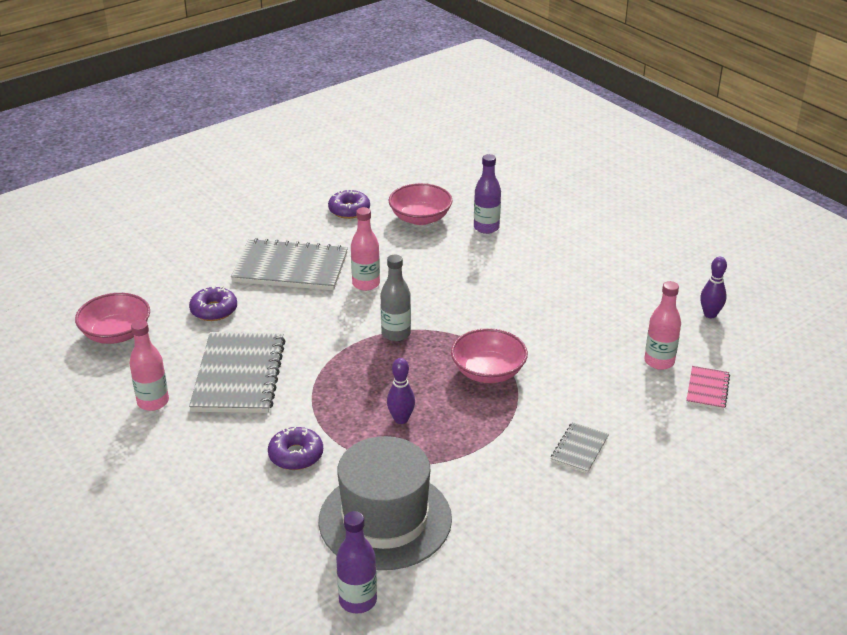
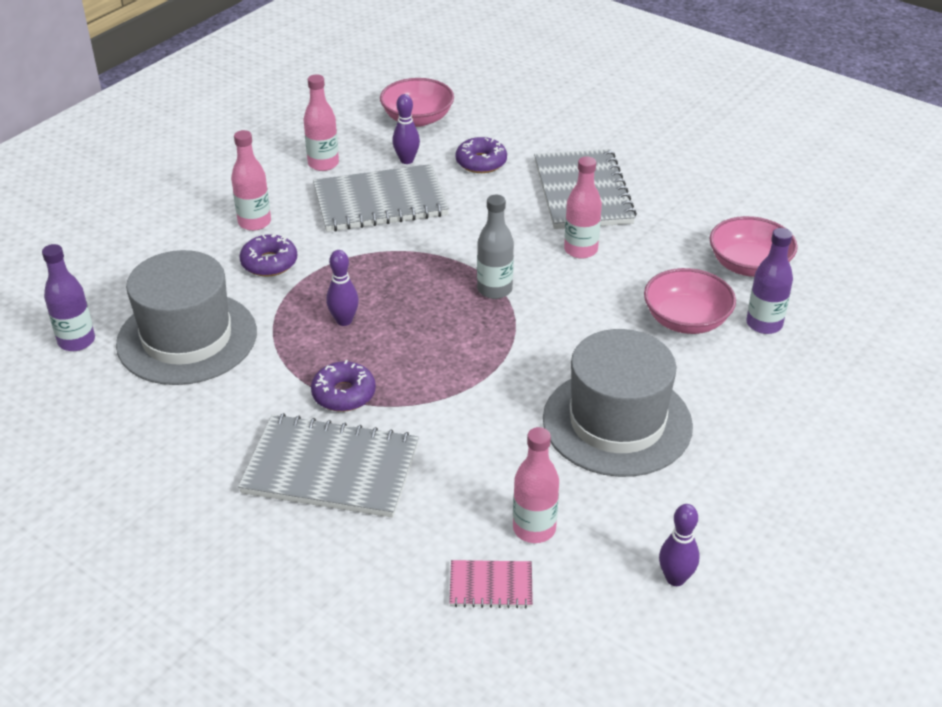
camera: 75 degrees right, 5 degrees up
purple donut [328,190,370,219] -> purple donut moved to [311,360,376,412]
pink bowl [451,328,528,383] -> pink bowl moved to [644,268,736,334]
grey notebook [551,422,609,473] -> grey notebook [238,413,419,518], size x2.10
none -> pink bottle [231,130,271,231]
none -> purple bowling pin [392,94,420,164]
none -> grey hat [543,329,693,477]

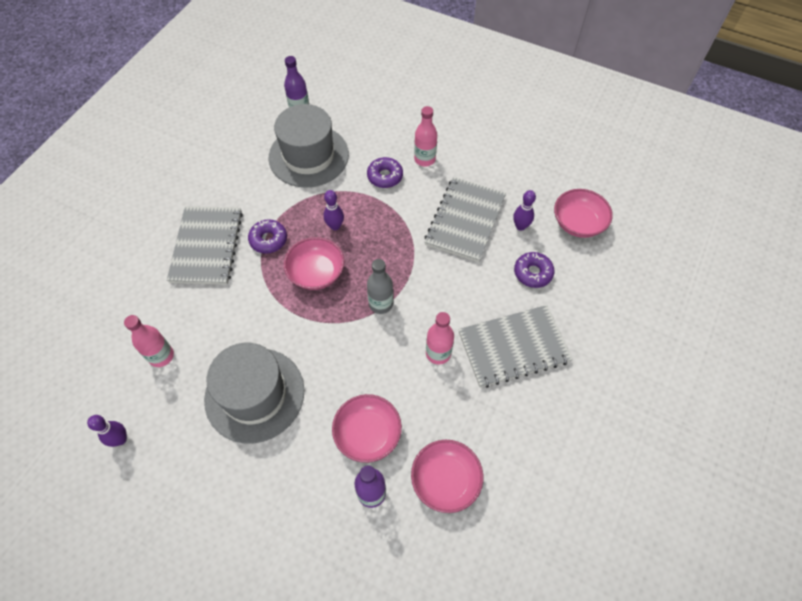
camera: 80 degrees right, 20 degrees up
pink bottle [303,74,339,171] -> none
grey notebook [313,164,449,232] -> grey notebook turned 45 degrees clockwise [424,177,506,262]
pink notebook [449,560,533,608] -> none
none -> pink bowl [284,237,344,290]

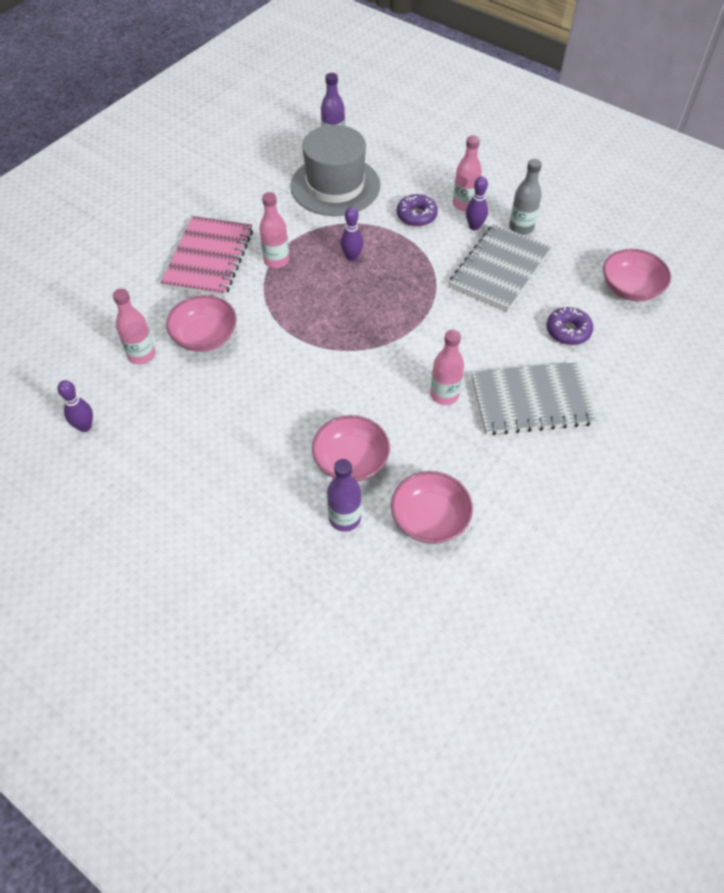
camera: 10 degrees right, 5 degrees down
grey notebook [167,206,243,285] -> pink notebook [161,216,253,297]
grey hat [204,343,304,443] -> none
purple donut [248,219,287,254] -> pink bottle [259,192,289,268]
pink bowl [284,237,344,290] -> pink bowl moved to [166,295,237,352]
grey bottle [367,259,393,314] -> grey bottle moved to [509,159,542,235]
purple bowling pin [513,190,536,231] -> purple bowling pin moved to [466,176,488,230]

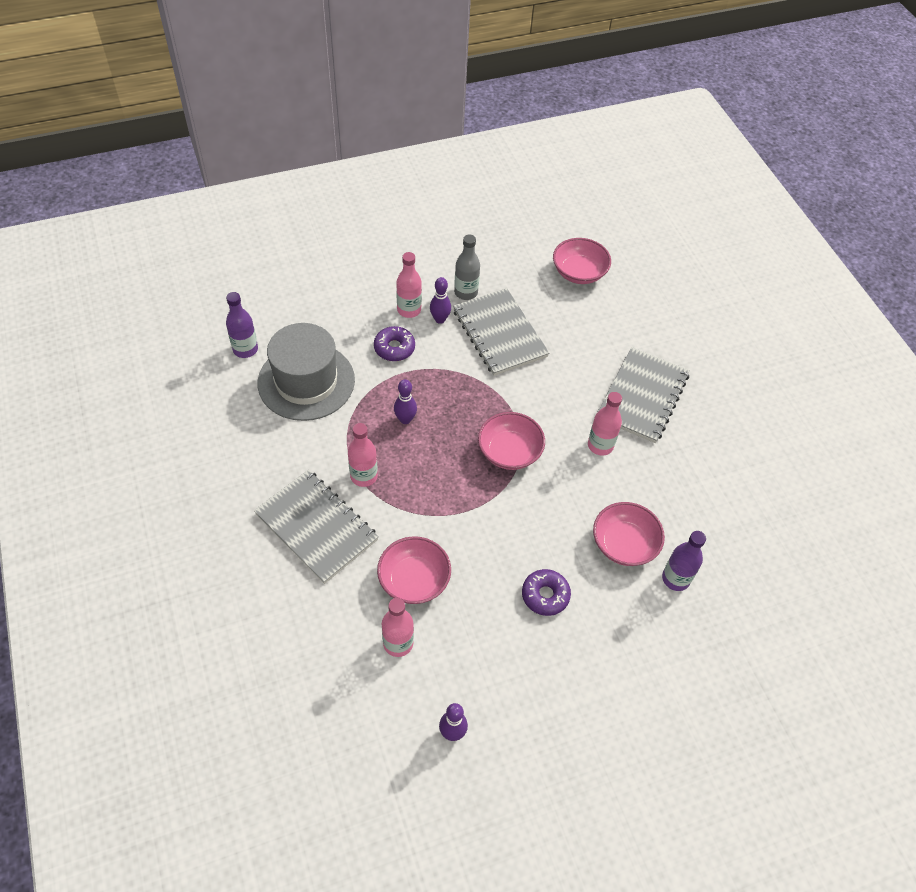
camera: 60 degrees left, 0 degrees up
pink notebook [161,216,253,297] -> grey notebook [254,469,379,584]
pink bowl [391,471,473,544] -> pink bowl moved to [478,412,545,470]
purple donut [547,307,593,345] -> purple donut moved to [522,569,571,616]

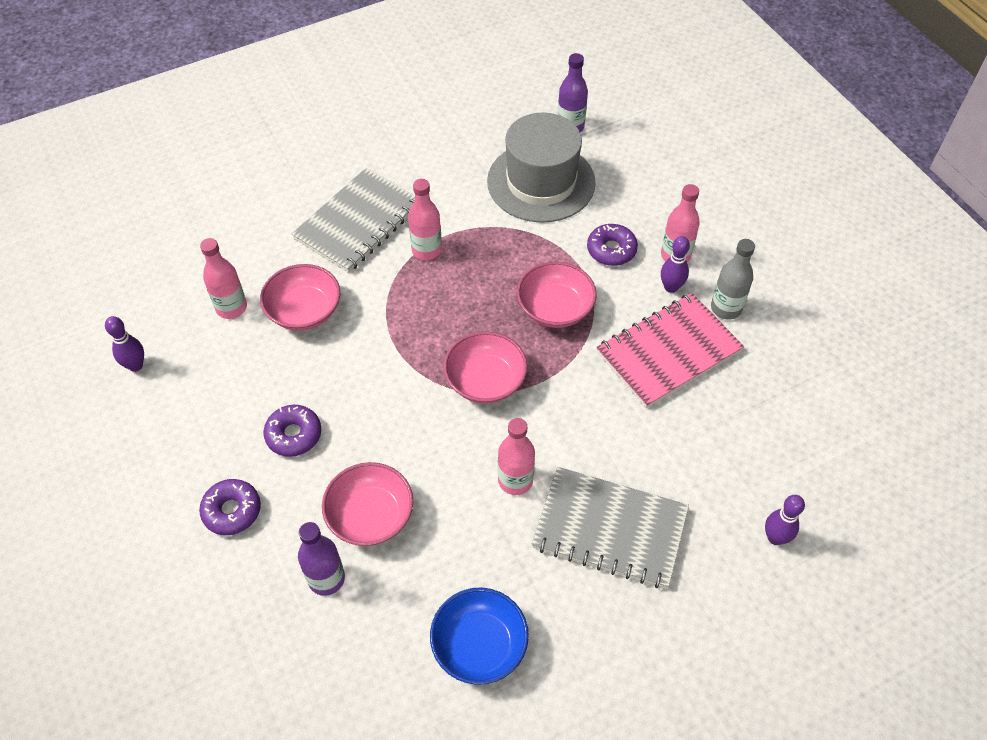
camera: 85 degrees right, 0 degrees up
purple bowling pin [394,379,417,424] -> purple bowling pin moved to [765,495,805,545]
grey notebook [453,288,549,376] -> pink notebook [596,293,744,408]
pink bowl [553,238,611,284] -> pink bowl moved to [517,262,597,328]
none -> purple donut [199,479,261,535]
none -> blue bowl [430,588,529,685]

